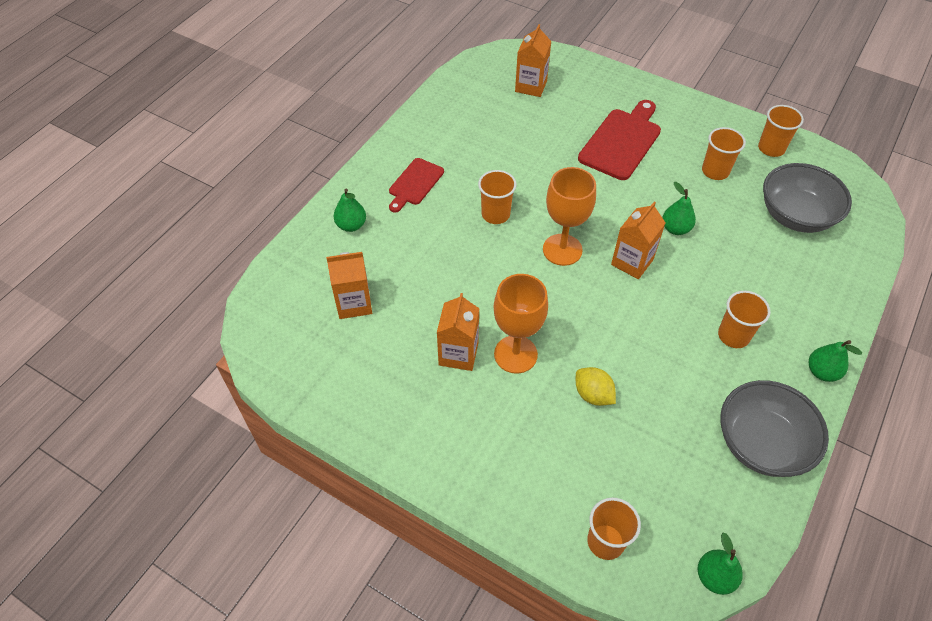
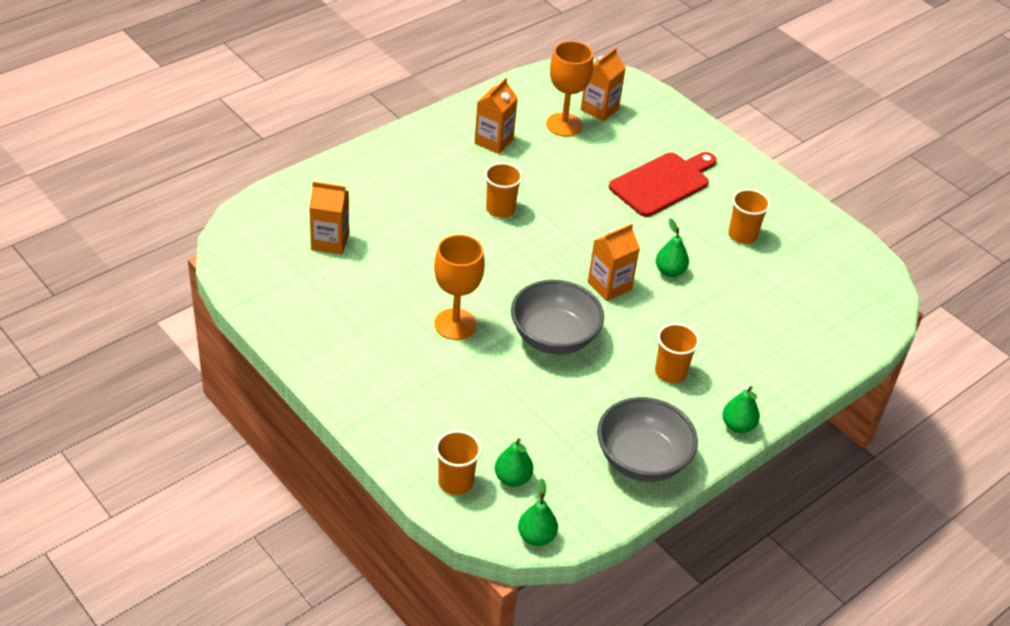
camera: 15 degrees right, 10 degrees down
green pear [333,188,366,232] -> green pear moved to [495,438,533,487]
red cutting board [389,158,444,213] -> none
orange carton [437,293,480,371] -> orange carton moved to [474,78,518,154]
orange goblet [543,167,596,266] -> orange goblet moved to [546,41,593,137]
yellow lemon [576,367,616,406] -> none
orange cup [758,105,804,157] -> none
grey bowl [763,163,852,233] -> grey bowl moved to [511,280,604,354]

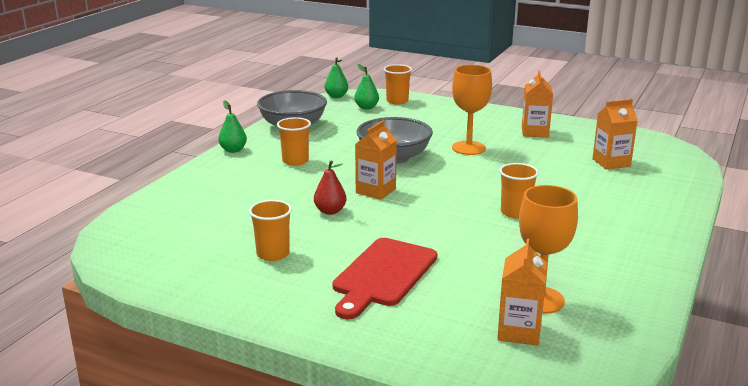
camera: 160 degrees right, 20 degrees down
orange carton [474,78,518,154] -> orange carton moved to [522,71,553,137]
green pear [656,218,689,277] -> red pear [314,161,346,215]

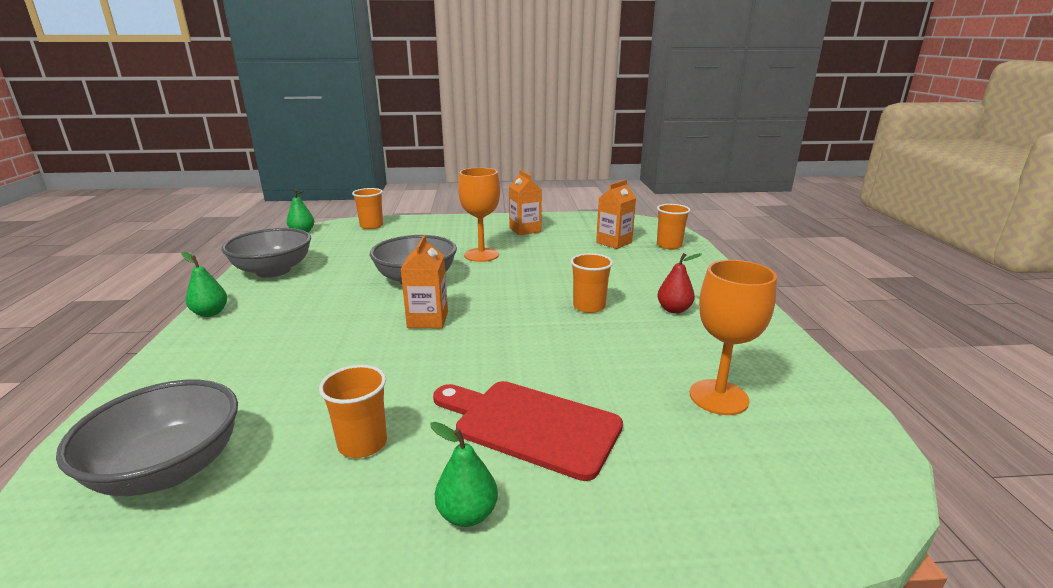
camera: 30 degrees left, 0 degrees up
orange cup [277,117,311,166] -> orange cup moved to [657,204,691,249]
red pear [314,161,346,215] -> red pear moved to [657,253,702,314]
red cutting board [333,238,437,319] -> red cutting board turned 120 degrees clockwise [433,381,623,481]
green pear [354,64,379,110] -> green pear moved to [430,422,498,527]
orange carton [497,238,547,346] -> none
none -> grey bowl [56,380,238,496]

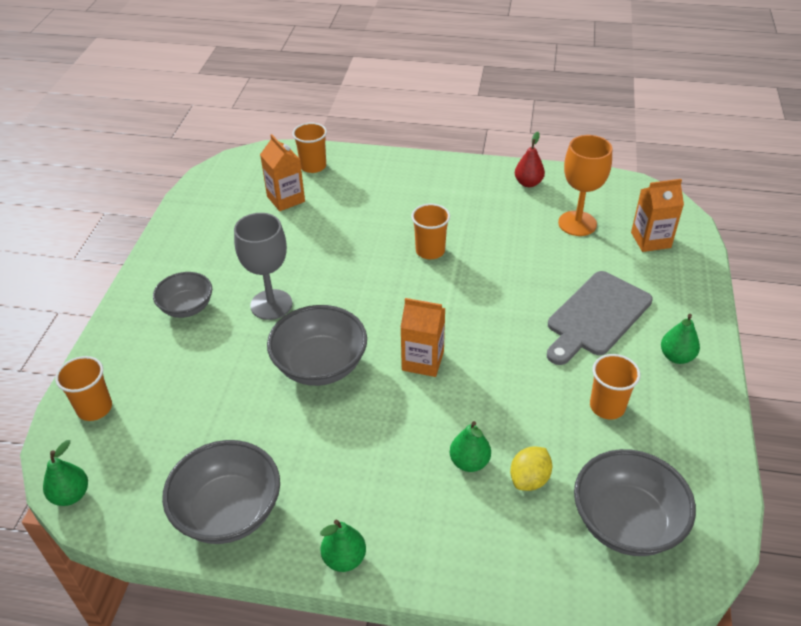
camera: 75 degrees left, 20 degrees up
red cutting board [433,381,623,481] -> grey cutting board [547,271,653,365]
orange goblet [458,168,500,262] -> grey goblet [234,213,292,320]
orange carton [509,170,542,235] -> orange carton moved to [631,179,684,252]
red pear [657,253,702,314] -> red pear moved to [515,132,545,187]
none -> grey bowl [153,272,212,318]
none -> green pear [450,421,491,472]
none -> yellow lemon [510,447,552,491]

